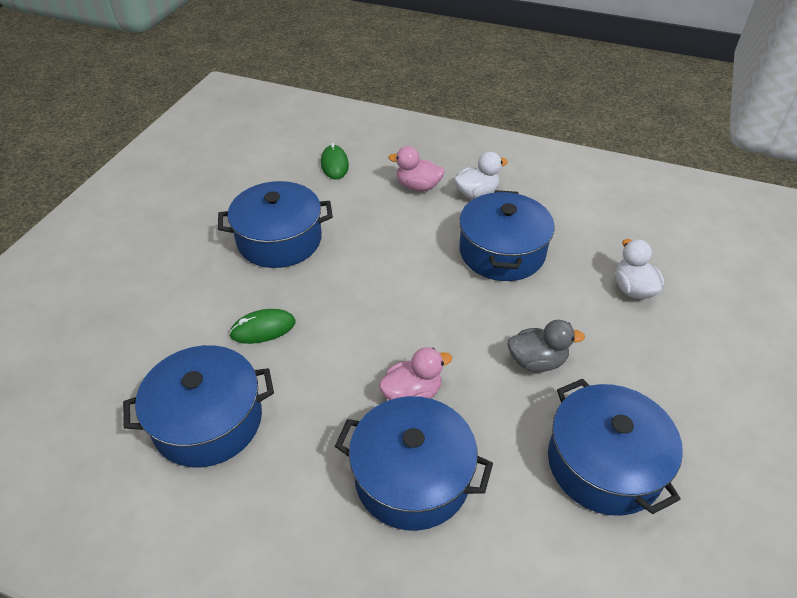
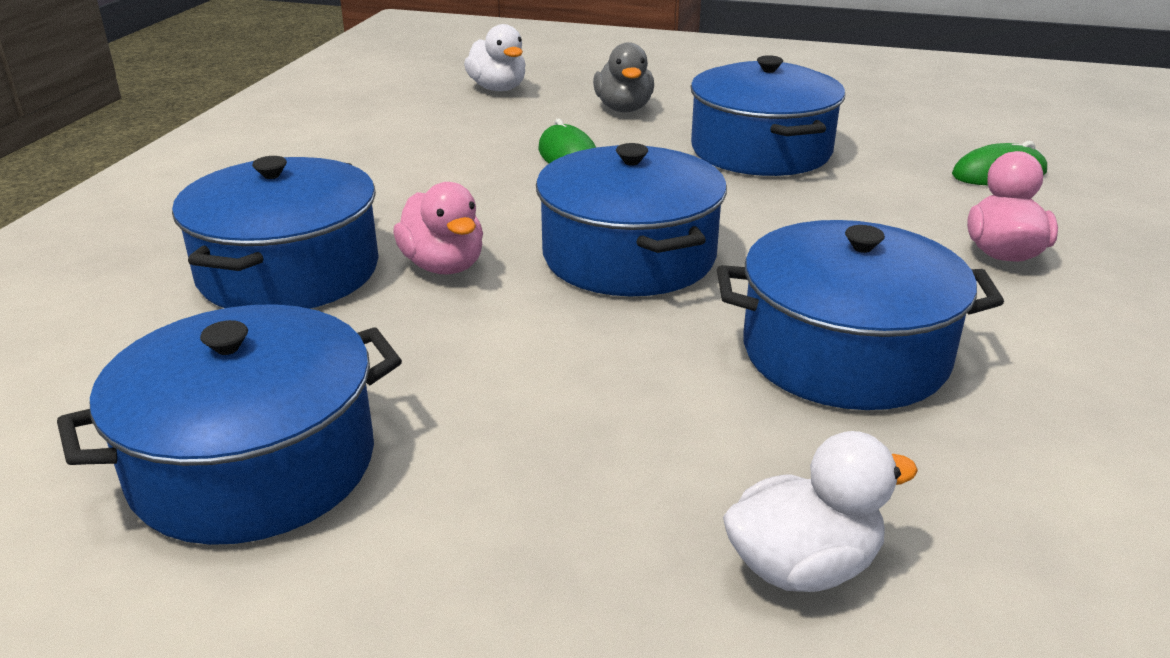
camera: 85 degrees right, 15 degrees down
blue pot [123,345,274,467] -> blue pot moved to [536,143,727,296]
white duck [454,152,508,199] -> white duck moved to [464,24,526,91]
grey duck [508,320,585,373] -> grey duck moved to [593,42,654,112]

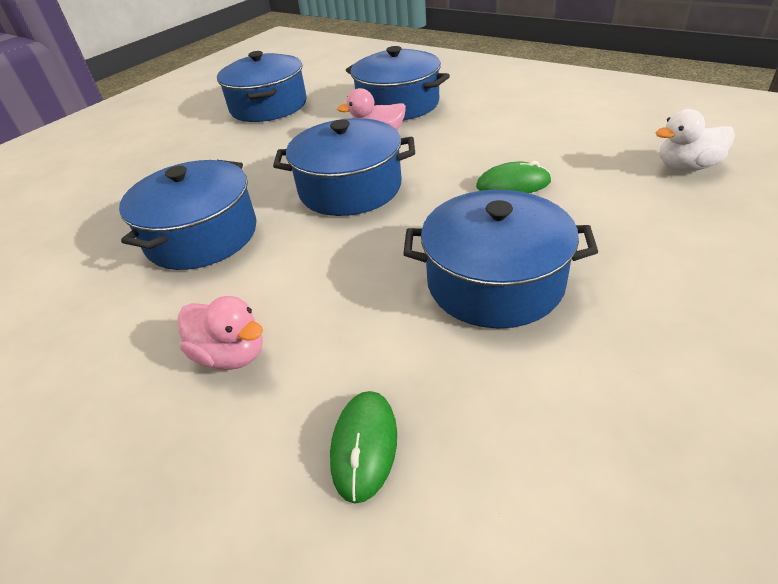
camera: 115 degrees right, 10 degrees up
grey duck [593,42,654,112] -> none
white duck [723,431,918,592] -> none

